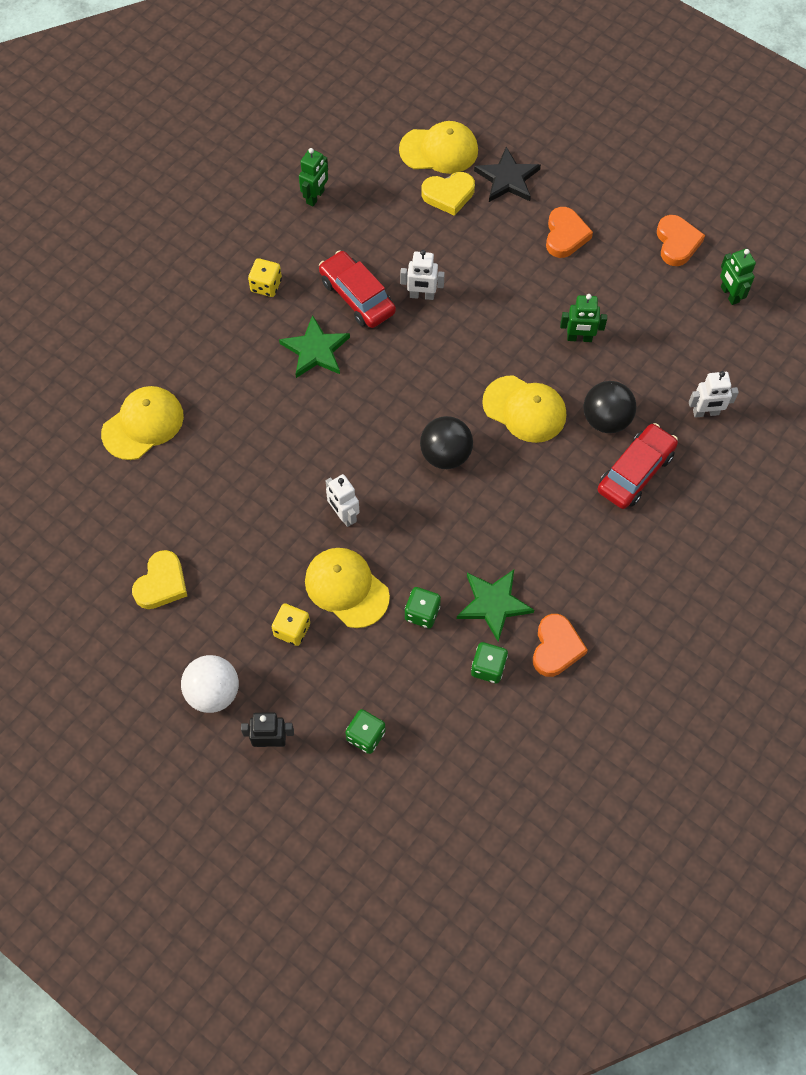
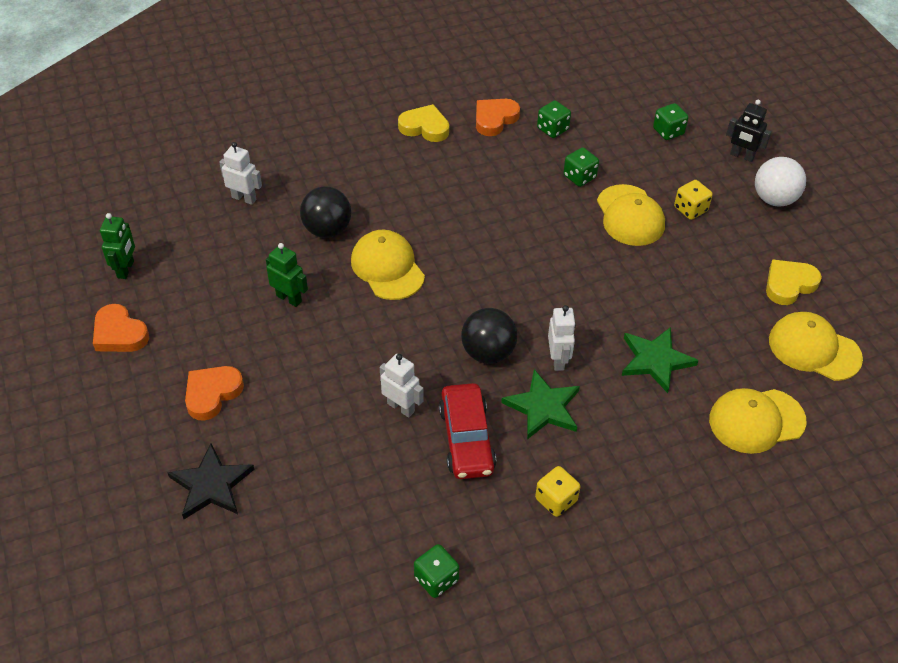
camera: 150 degrees left, 15 degrees down
green robot [299,148,328,206] -> green dice [414,544,459,598]
white robot [326,474,360,527] -> white robot moved to [548,305,576,371]
yellow cap [399,121,478,174] -> yellow cap moved to [769,312,863,381]
black ball [420,416,473,469] -> black ball moved to [461,308,517,364]
yellow heart [421,172,475,216] -> yellow heart moved to [398,104,449,142]
green star [457,570,534,642] -> green star moved to [622,327,699,393]
red car [598,423,678,509] -> none
orange heart [657,215,705,266] -> orange heart turned 75 degrees counterclockwise [93,304,149,352]

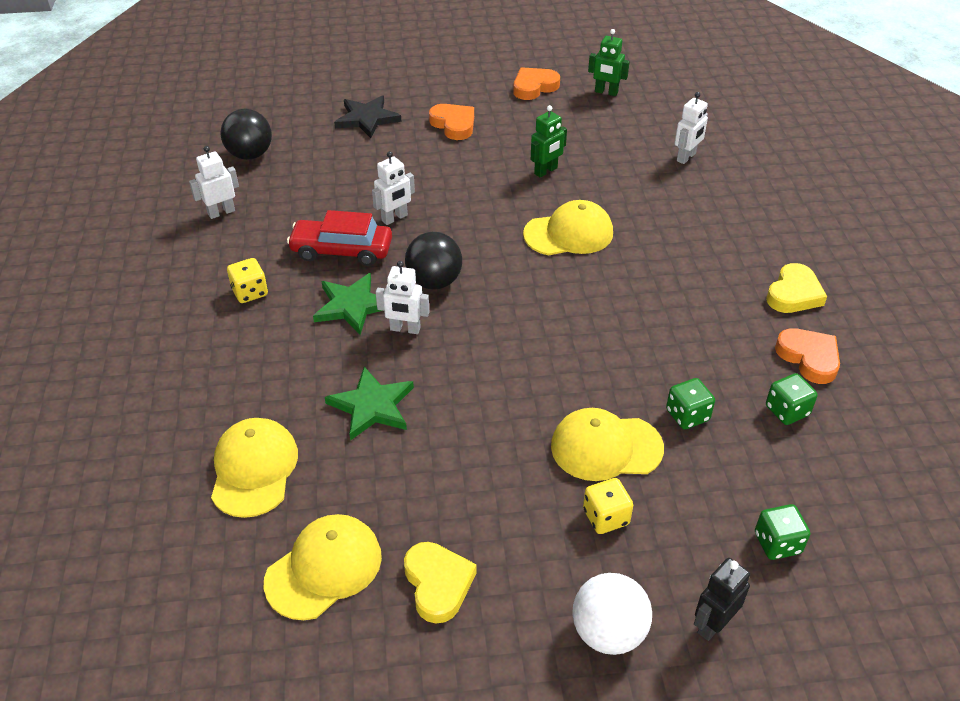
camera: 105 degrees right, 5 degrees down
black ball [300,186,351,238] -> black ball moved to [220,109,272,160]
green dice [414,544,459,598] -> white robot [189,146,239,219]

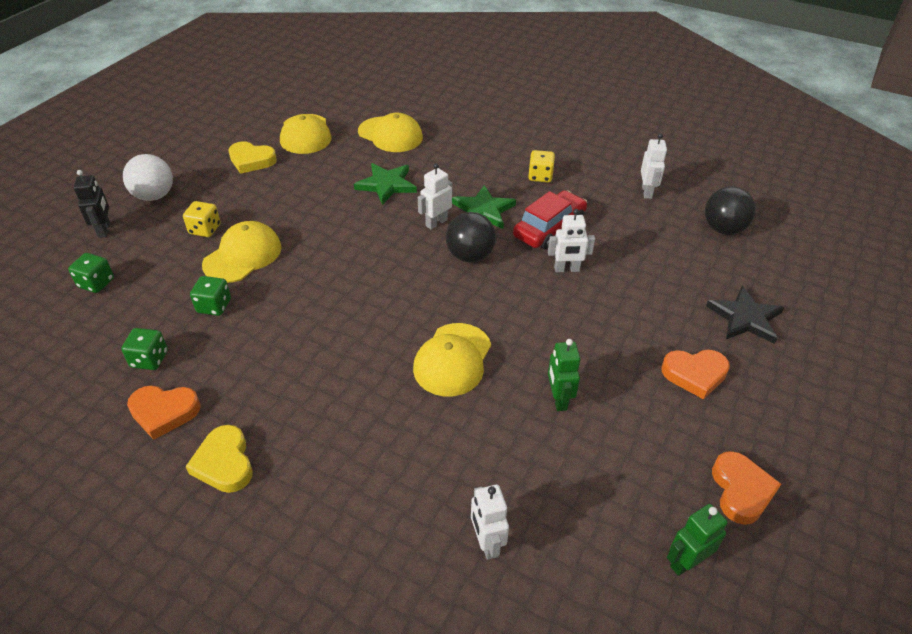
camera: 125 degrees right, 0 degrees up
white robot [372,151,415,225] -> white robot turned 90 degrees counterclockwise [548,209,595,272]

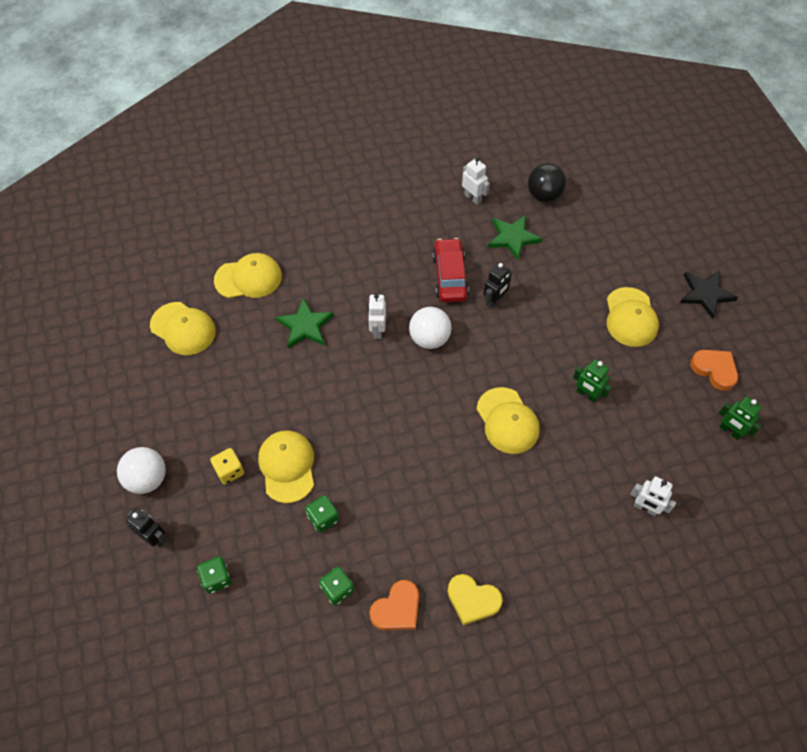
camera: 45 degrees left, 15 degrees up
yellow heart [228,141,277,174] -> none
black ball [446,212,496,262] -> white ball [409,307,452,349]
green star [452,185,516,229] -> green star moved to [488,215,542,260]
yellow dice [528,150,555,182] -> none
white robot [548,209,595,272] -> black robot [483,263,512,308]
orange heart [661,350,730,400] -> yellow cap [607,287,659,347]
green robot [667,504,728,576] -> green robot turned 60 degrees counterclockwise [719,397,762,440]
black star [706,286,784,344] -> black star moved to [680,271,738,319]

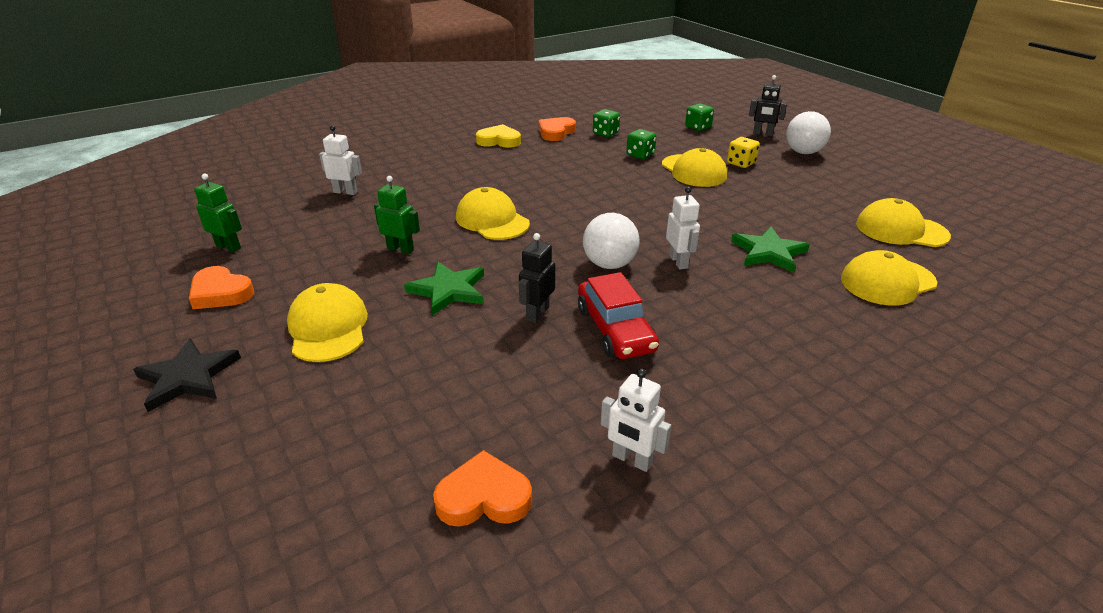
camera: 165 degrees right, 25 degrees down
green star [488,215,542,260] -> green star moved to [404,261,484,315]
black ball [528,163,566,202] -> orange heart [433,450,532,527]

